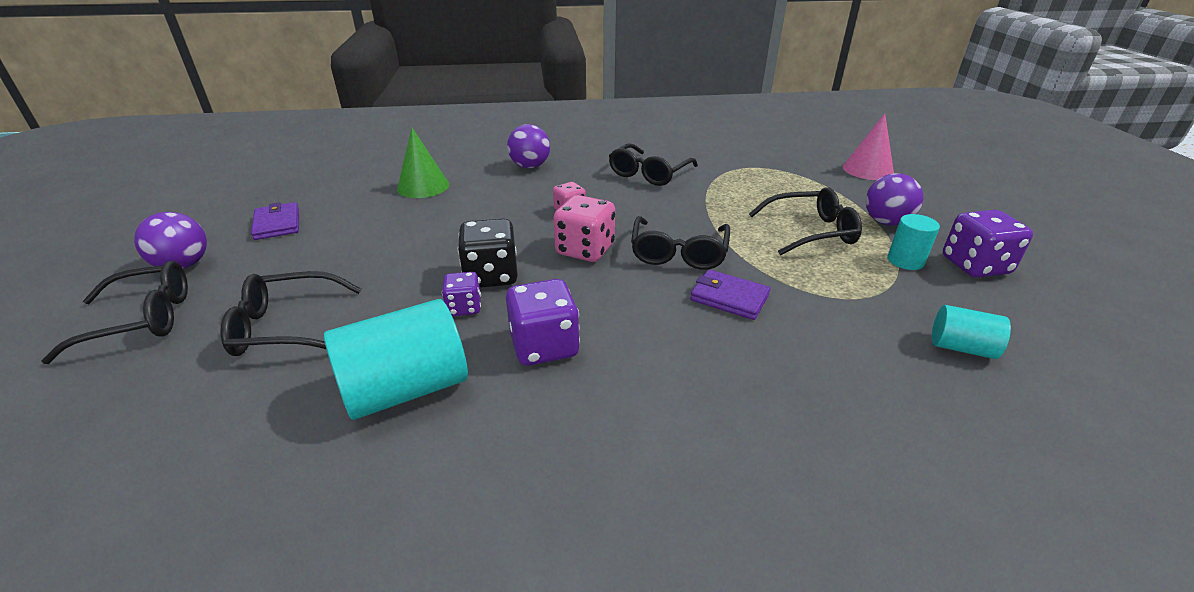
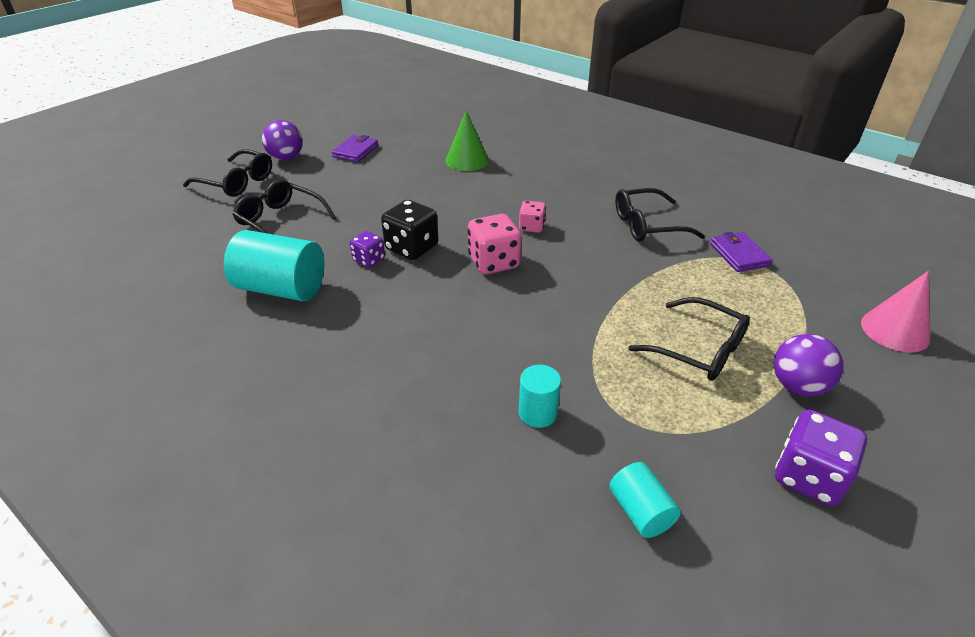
camera: 45 degrees right, 5 degrees up
purple dice [506,279,580,366] -> none
purple ball [507,124,550,168] -> none
black glasses [631,216,730,270] -> none
purple wallet [690,269,770,320] -> purple wallet moved to [710,232,773,272]
turquoise cylinder [887,214,940,270] -> turquoise cylinder moved to [519,365,561,428]

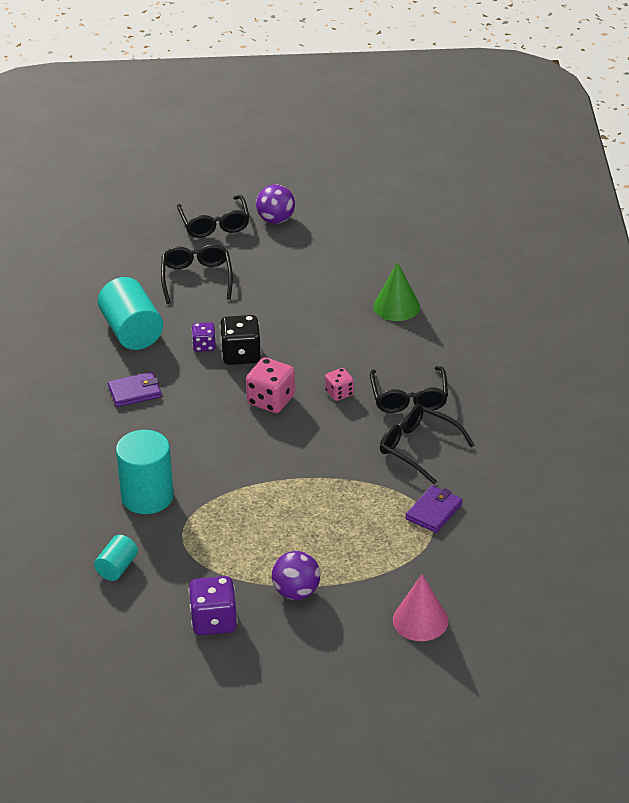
camera: 50 degrees right, 0 degrees up
purple wallet [332,135,378,162] -> purple wallet moved to [108,372,162,407]
turquoise cylinder [519,365,561,428] -> turquoise cylinder [116,430,174,514], size x1.86
black glasses [629,297,750,381] -> black glasses moved to [370,366,448,413]

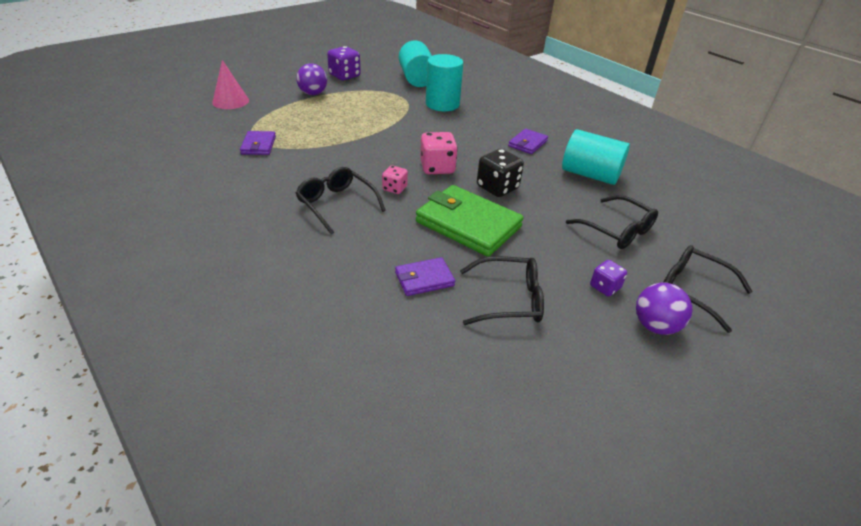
camera: 140 degrees right, 0 degrees up
turquoise cylinder [94,535,138,581] -> turquoise cylinder [399,40,432,87], size x1.86
purple dice [192,322,216,352] -> purple dice moved to [590,260,627,297]
green cone [373,262,420,321] -> purple wallet [395,257,455,296]
black glasses [380,404,475,484] -> black glasses moved to [460,256,544,325]
none -> green wallet [416,185,524,257]

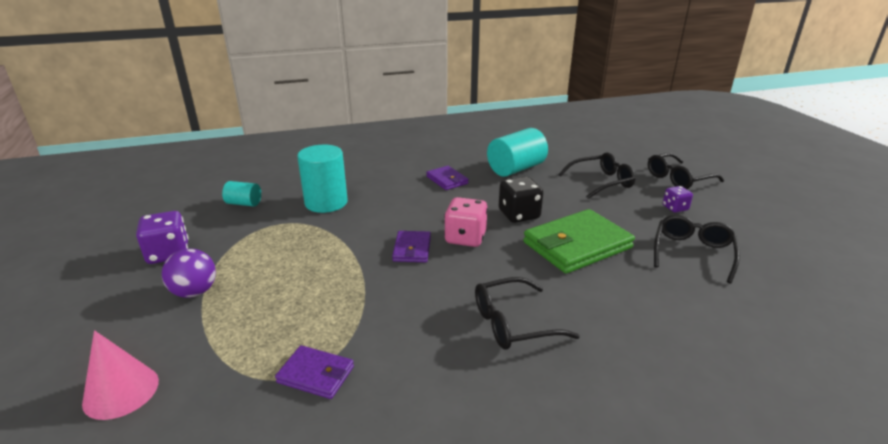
camera: 65 degrees left, 10 degrees down
pink dice [382,166,408,194] -> none
purple wallet [395,257,455,296] -> purple wallet moved to [392,231,431,262]
turquoise cylinder [399,40,432,87] -> turquoise cylinder [222,181,261,207], size x0.54
purple ball [636,283,693,335] -> none

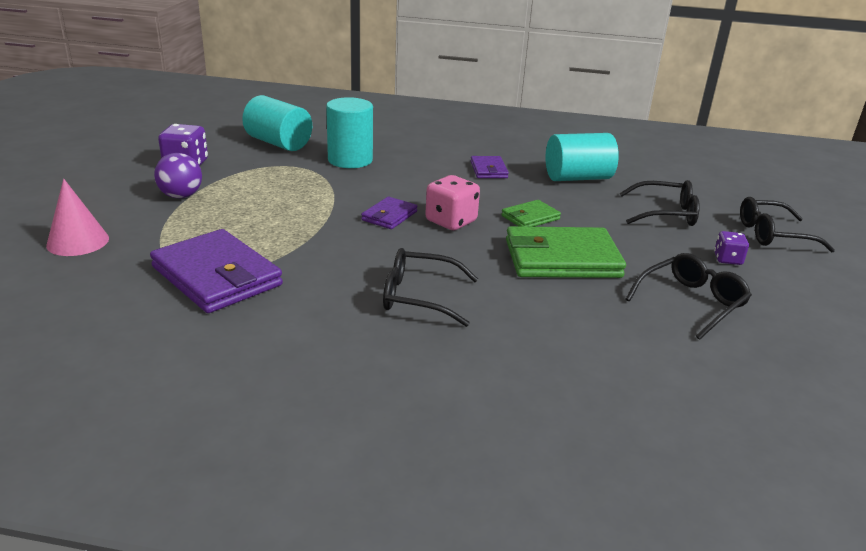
camera: 25 degrees right, 0 degrees up
turquoise cylinder [222,181,261,207] -> turquoise cylinder [242,95,312,151], size x1.86
purple wallet [275,345,354,399] -> purple wallet [150,229,283,313], size x1.95
black dice [499,177,543,223] -> green wallet [501,200,561,227]

